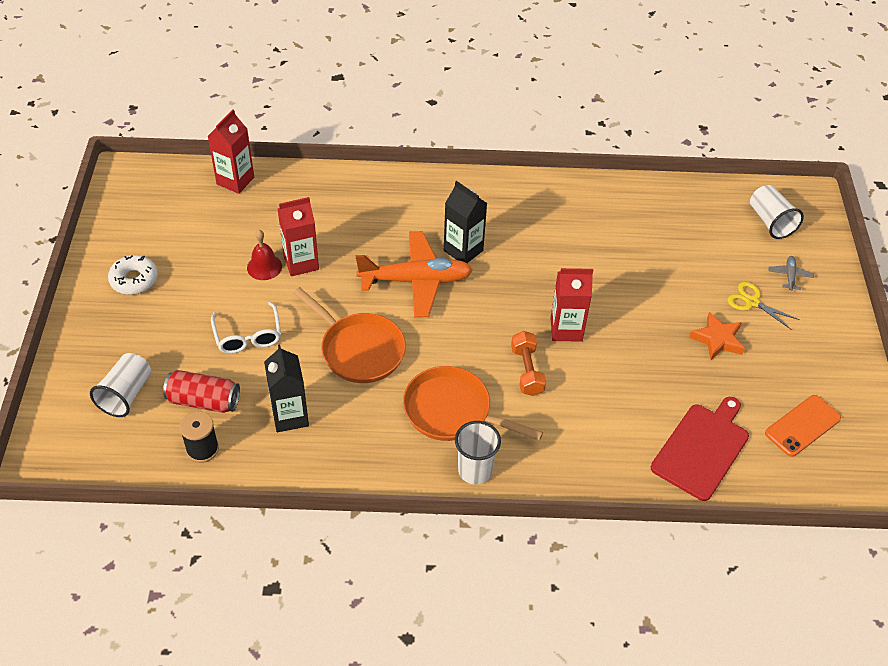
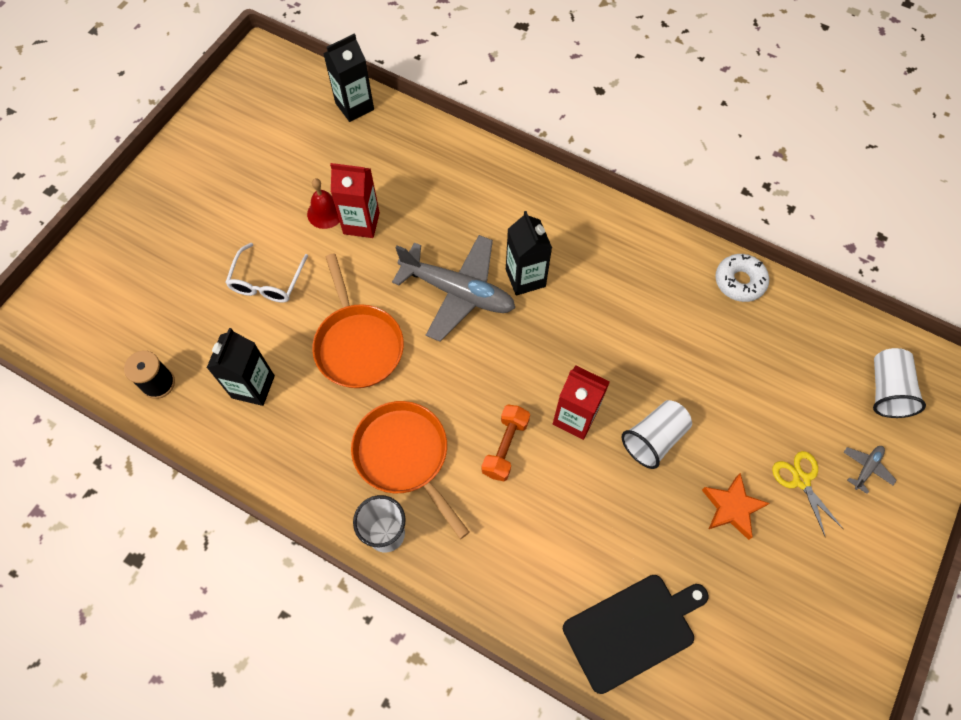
camera: 30 degrees right, 15 degrees up
white cup [90,353,151,417] -> white cup moved to [622,400,692,469]
white donut [108,255,158,295] -> white donut moved to [715,254,769,302]
red can [163,370,240,413] -> none
red carton [208,109,254,194] -> black carton [323,33,374,122]
orange plane [356,231,473,318] -> grey plane [392,235,515,342]
red cutting board [651,397,749,501] -> black cutting board [563,575,708,694]
orange phone [765,395,841,457] -> none

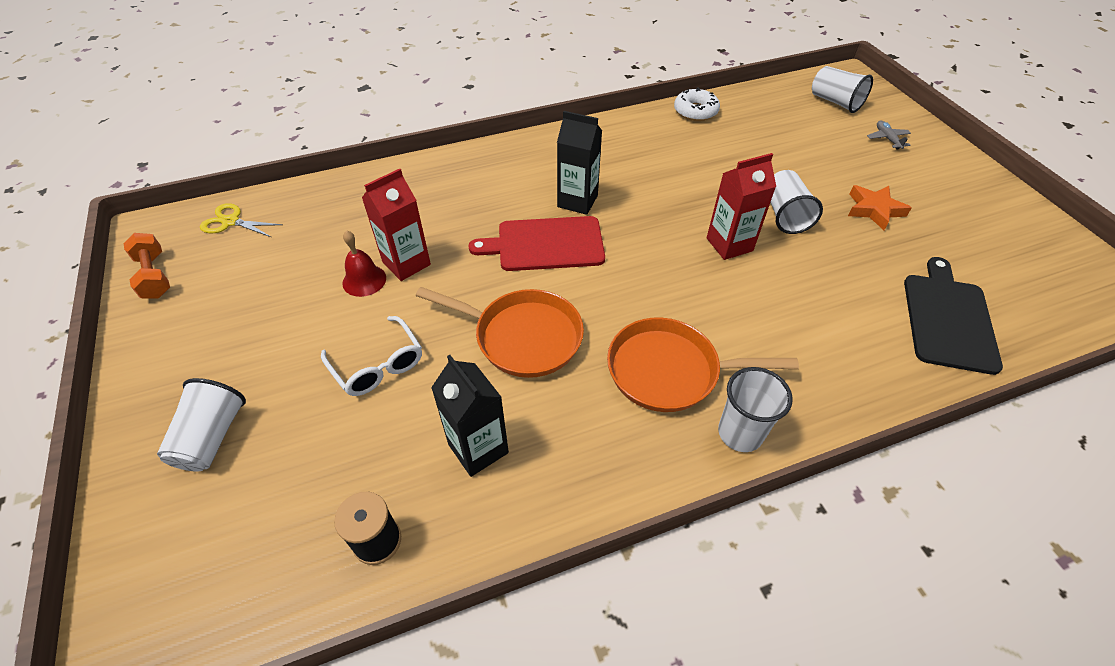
camera: 50 degrees left, 15 degrees down
black carton [323,33,374,122] -> none
grey plane [392,235,515,342] -> red cutting board [468,216,605,271]
orange dumbbell [482,405,530,481] -> orange dumbbell moved to [123,233,170,299]
yellow scissors [772,451,843,538] -> yellow scissors moved to [200,203,283,237]
none -> white cup [157,378,246,472]

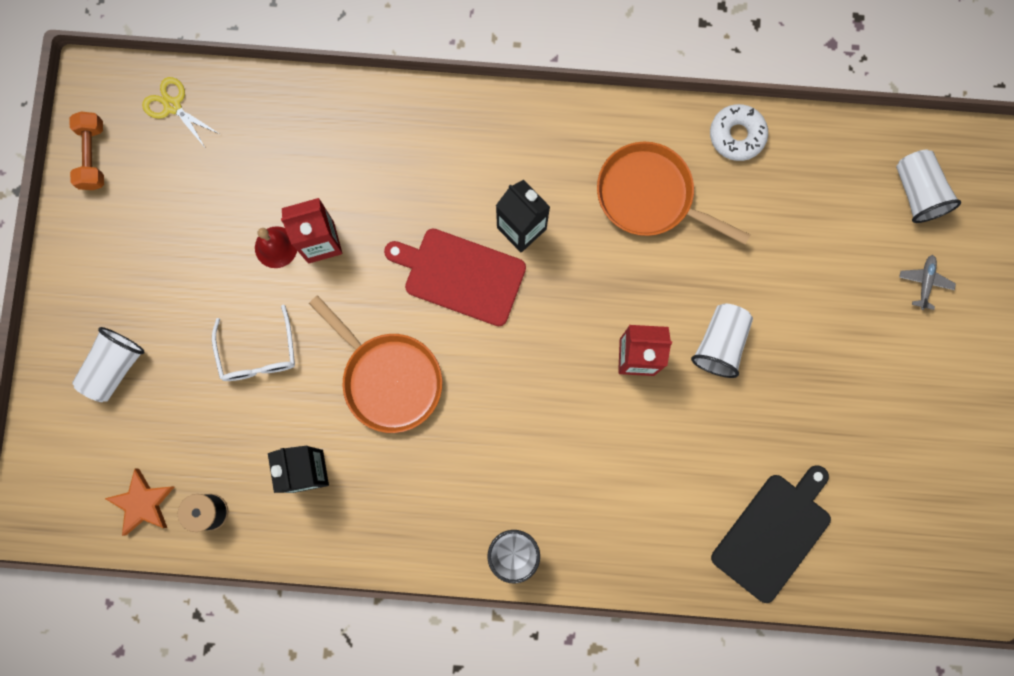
camera: 25 degrees right, 30 degrees up
orange pan [607,317,799,412] -> orange pan moved to [597,142,750,245]
orange star [848,185,912,230] -> orange star moved to [104,468,174,536]

